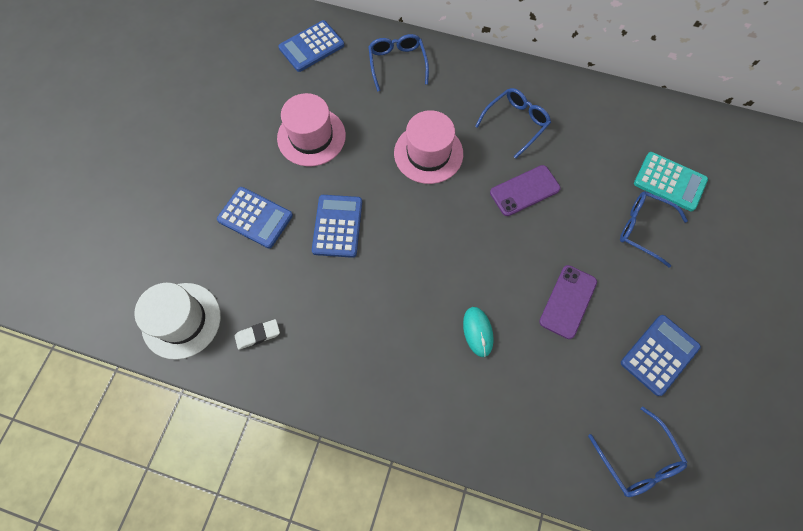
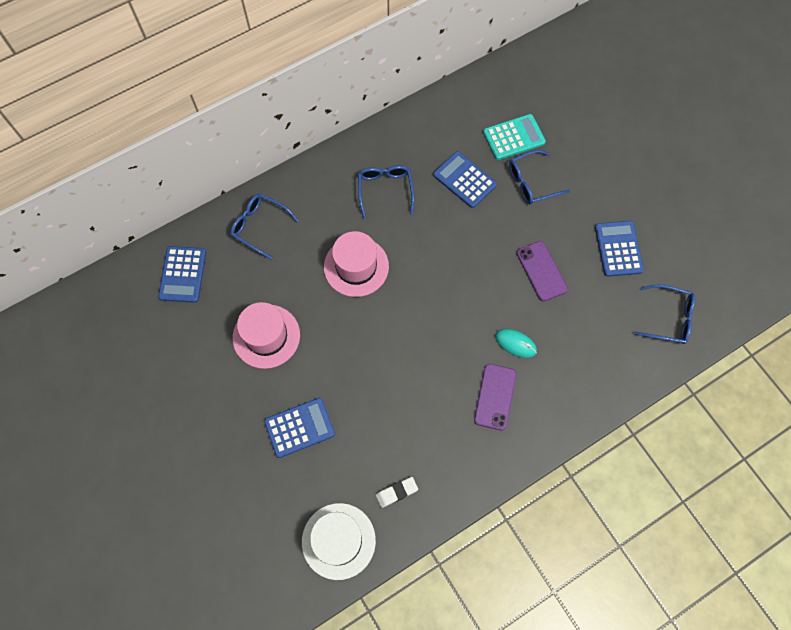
camera: 50 degrees left, 0 degrees up
white eraser [235,319,280,350] -> white eraser turned 45 degrees clockwise [376,477,418,508]
blue calculator [312,195,362,258] -> blue calculator moved to [433,151,497,208]
purple phone [490,165,561,216] -> purple phone moved to [474,364,516,430]

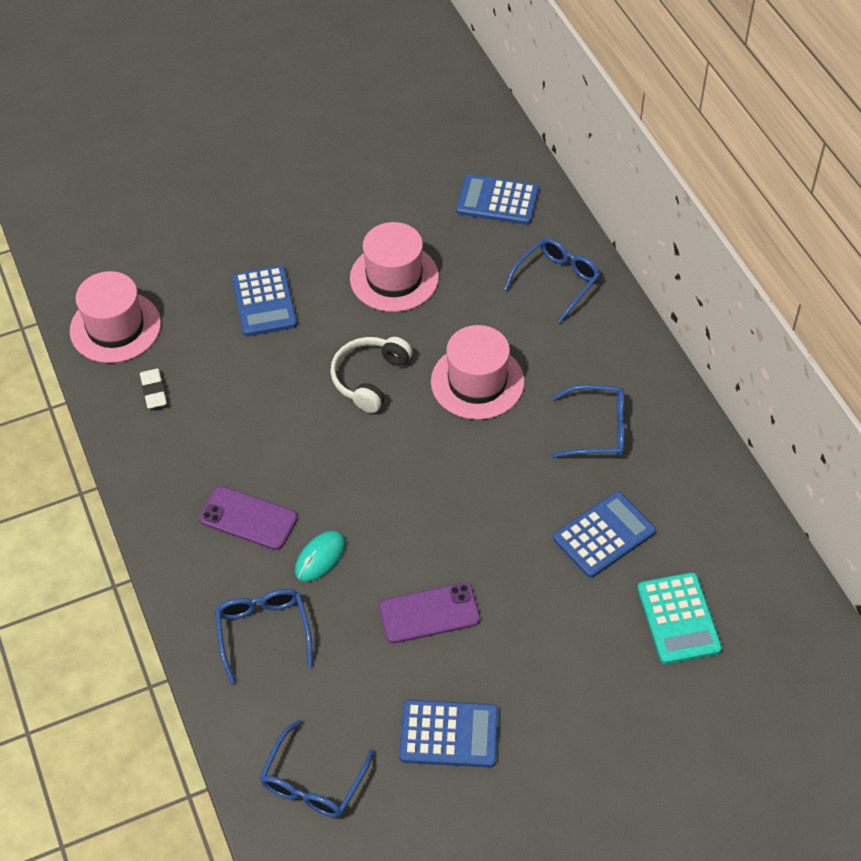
camera: 100 degrees right, 15 degrees down
white hat [302,503,376,580] -> pink hat [70,271,161,363]
blue glasses [509,150,570,204] -> blue glasses moved to [215,589,313,684]
none -> white headphones [330,337,413,413]

